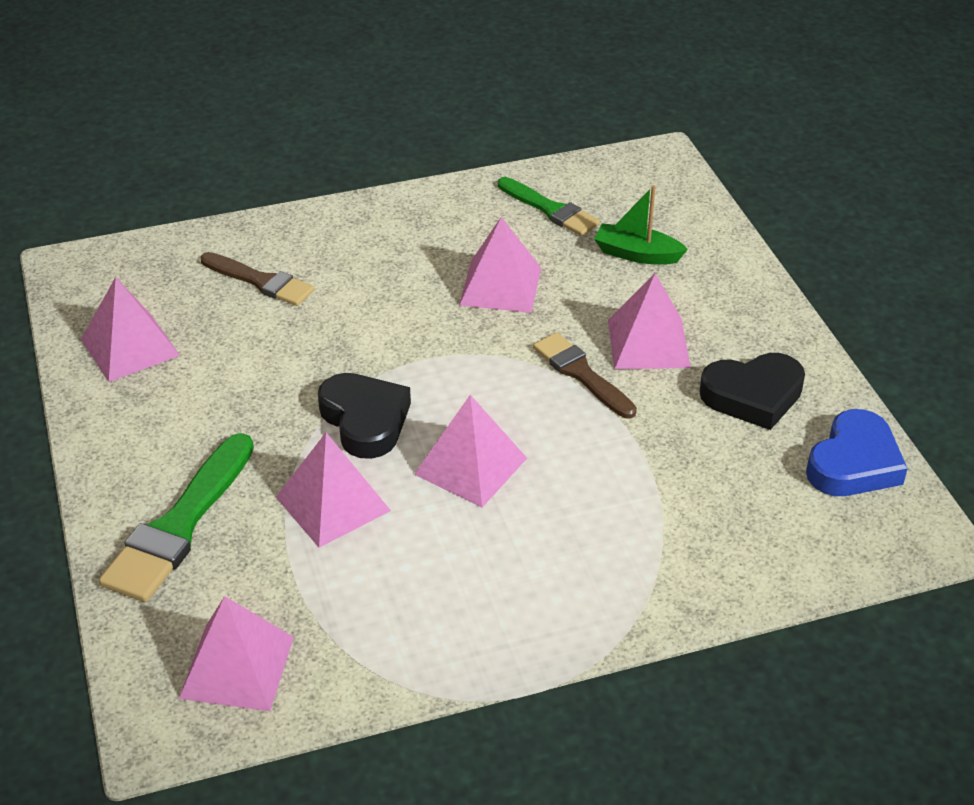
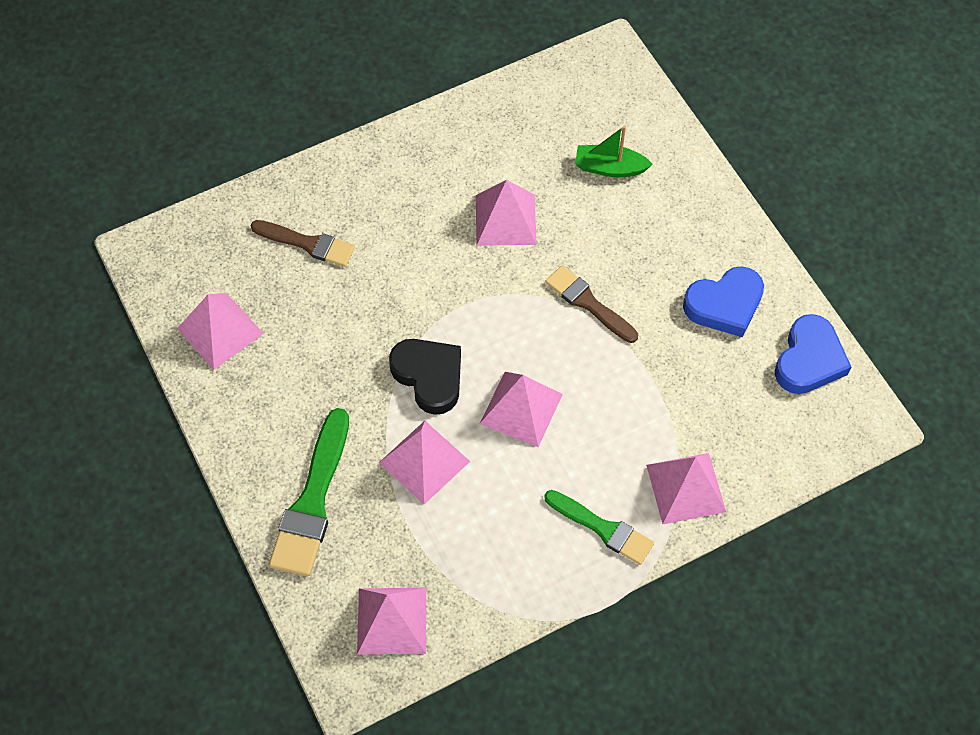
camera: 10 degrees left, 20 degrees up
green brush [498,177,600,236] -> green brush moved to [544,490,654,565]
pink pyramid [608,273,691,369] -> pink pyramid moved to [646,453,726,524]
black heart [700,353,805,430] -> blue heart [683,266,764,337]

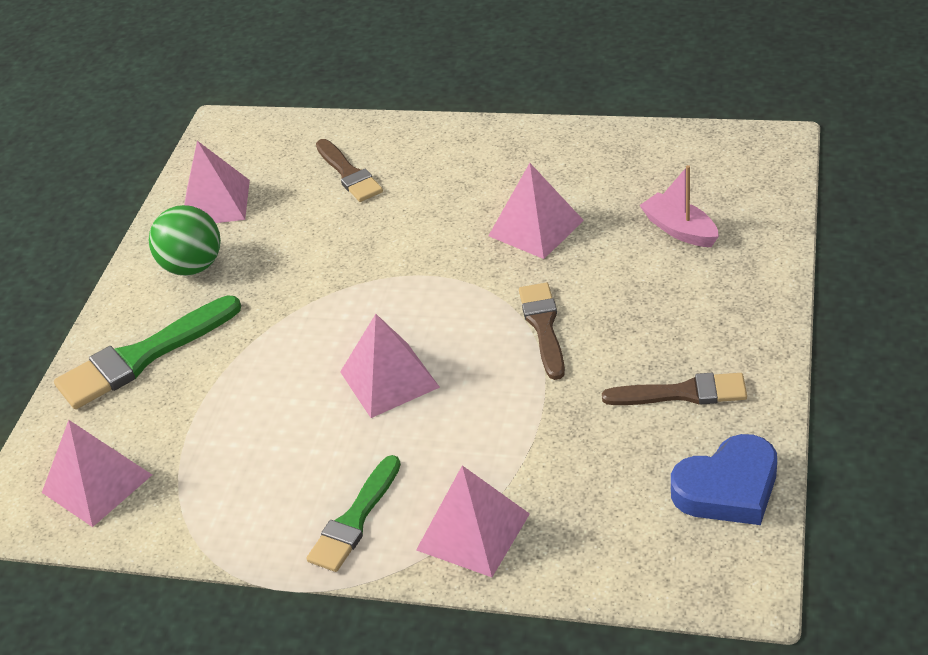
camera: 45 degrees right, 20 degrees down
pink pyramid [379,421,470,504] -> none
black heart [389,339,461,415] -> none
green brush [544,490,654,565] -> green brush turned 45 degrees clockwise [306,455,401,572]
green boat [575,126,653,177] -> pink boat [639,165,719,247]
blue heart [683,266,764,337] -> brown brush [602,373,747,405]
none -> green ball [149,205,221,276]

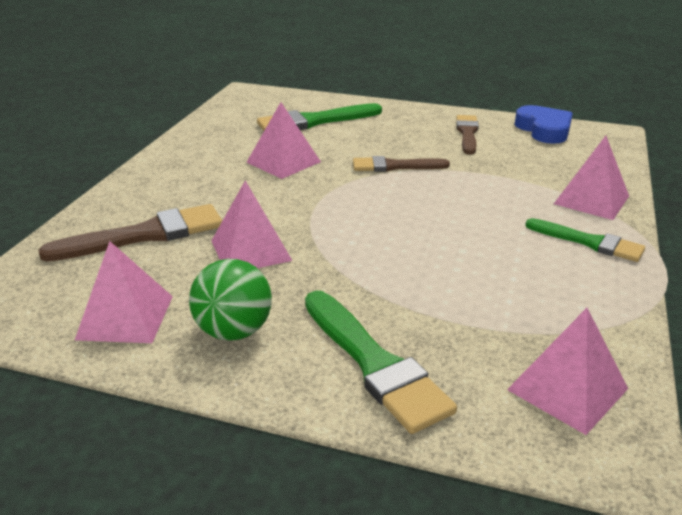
camera: 90 degrees left, 10 degrees down
brown brush [316,139,383,202] -> brown brush [38,204,222,262], size x1.53
pink pyramid [340,314,440,418] -> pink pyramid moved to [211,180,293,268]
pink boat [639,165,719,247] -> green brush [257,103,382,131]

